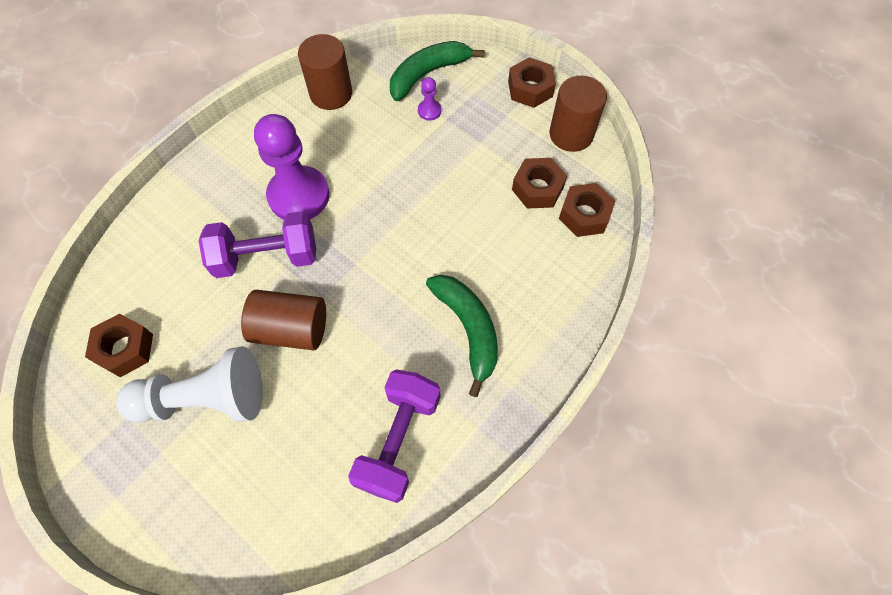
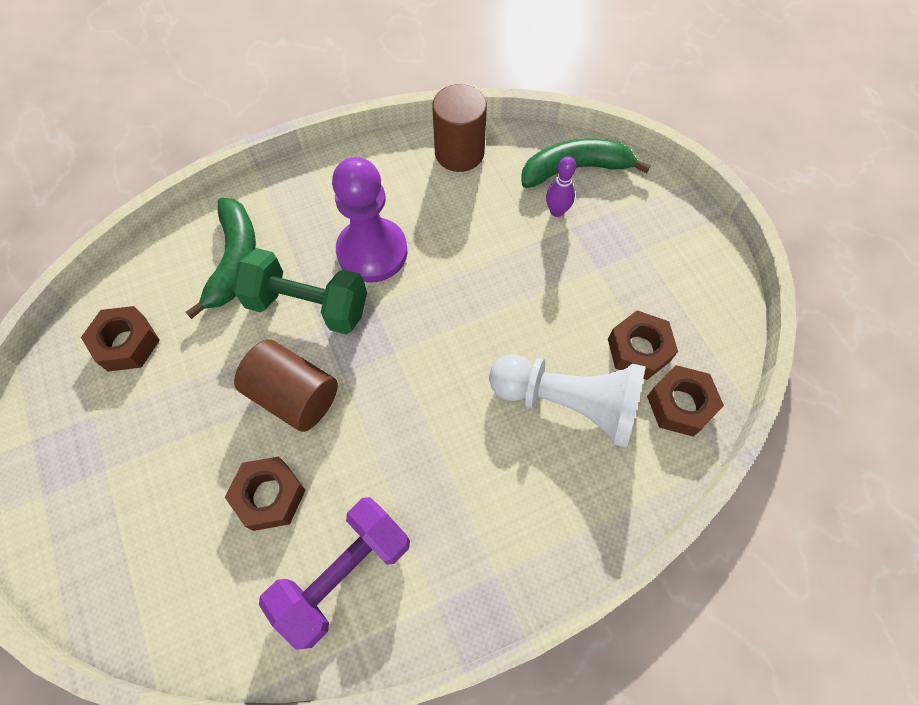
camera: 25 degrees right, 0 degrees up
white pawn [116,346,263,423] -> white pawn moved to [489,354,646,448]
purple dumbbell [199,211,316,278] -> green dumbbell [232,248,367,334]
purple pawn [418,77,441,121] -> purple bowling pin [546,156,576,217]
green banana [426,275,498,397] -> green banana moved to [185,198,256,319]
brown nut [508,57,556,108] -> brown nut moved to [225,456,305,531]
brown cylinder [549,76,607,152] -> none

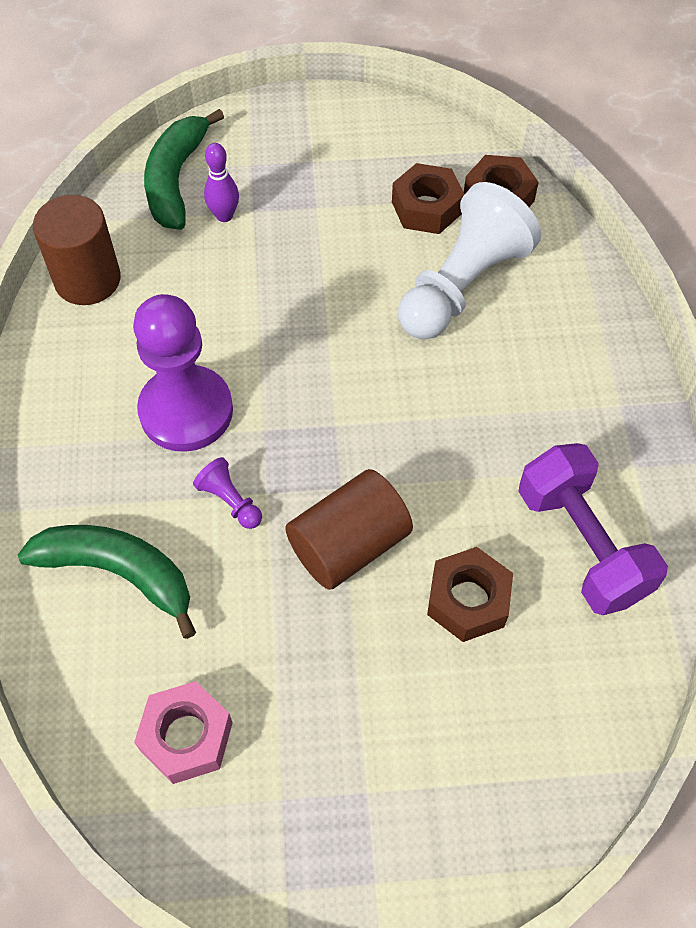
camera: 70 degrees left, 5 degrees down
brown nut [81,306,160,372] -> pink nut [134,681,233,784]
green dumbbell [232,248,367,334] -> purple pawn [193,457,262,529]

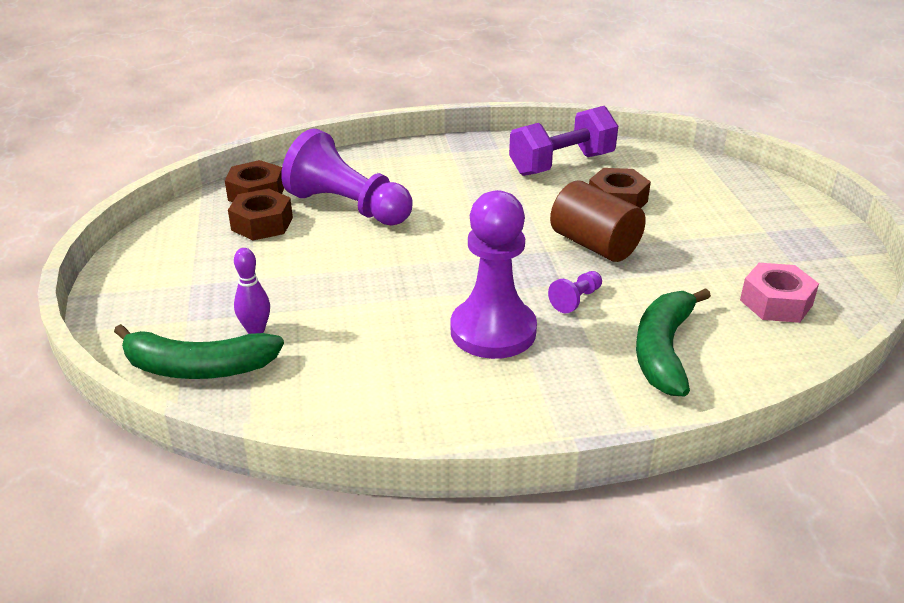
camera: 95 degrees left, 25 degrees down
brown cylinder [33,195,121,305] -> none
white pawn [398,182,541,340] -> purple pawn [281,128,413,226]

